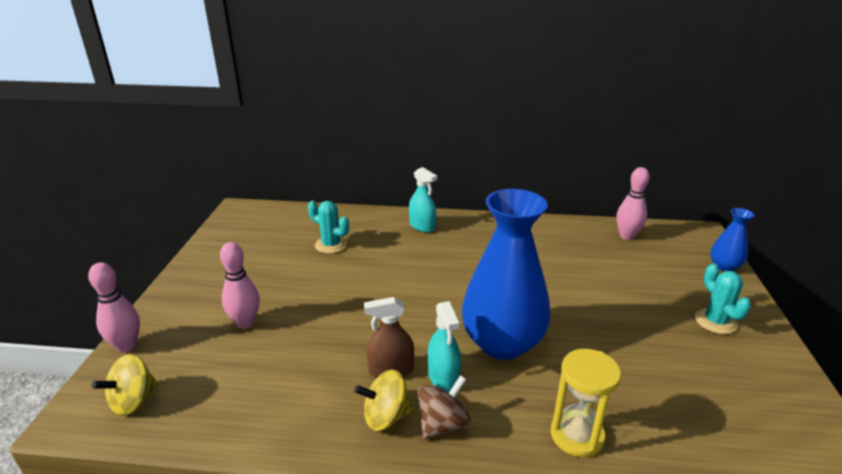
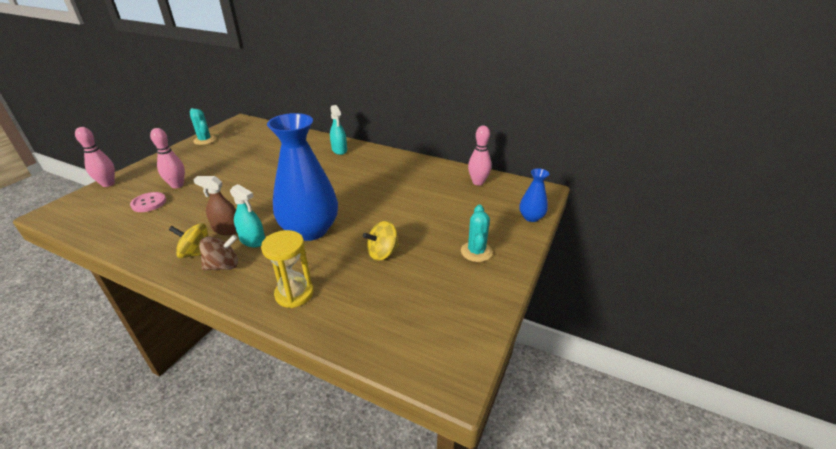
camera: 20 degrees right, 5 degrees up
yellow spinning top [92,354,158,416] -> yellow spinning top moved to [363,221,399,261]
turquoise cactus [308,201,349,254] -> turquoise cactus moved to [190,108,216,145]
turquoise spray bottle [428,301,461,392] -> turquoise spray bottle turned 60 degrees counterclockwise [230,184,265,247]
none -> pink button [130,192,166,212]

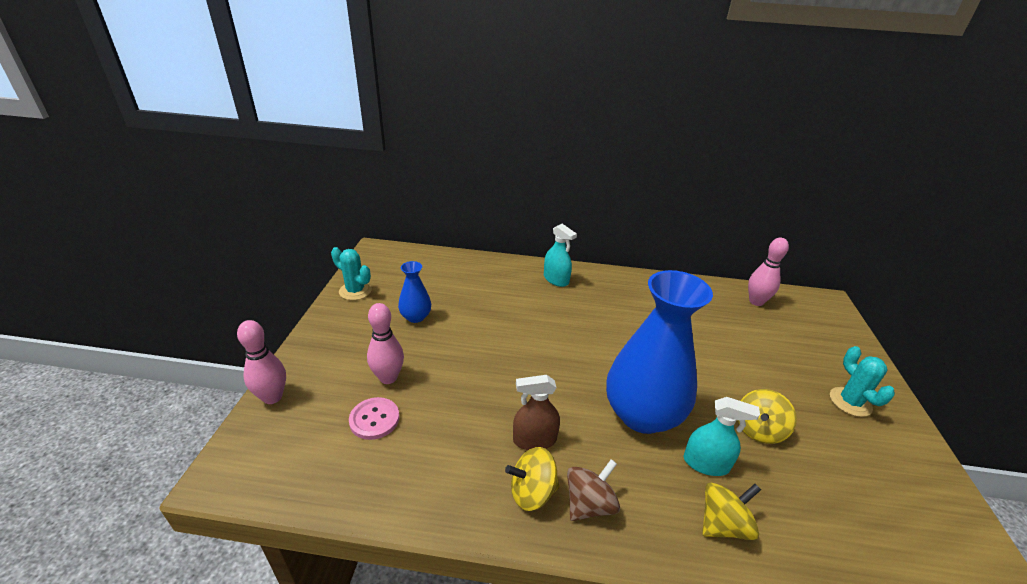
camera: 20 degrees left, 0 degrees up
turquoise spray bottle [230,184,265,247] -> turquoise spray bottle moved to [684,397,760,476]
yellow hourglass [261,230,314,308] -> yellow spinning top [702,483,761,540]
blue vase [519,168,549,222] -> blue vase moved to [398,261,431,323]

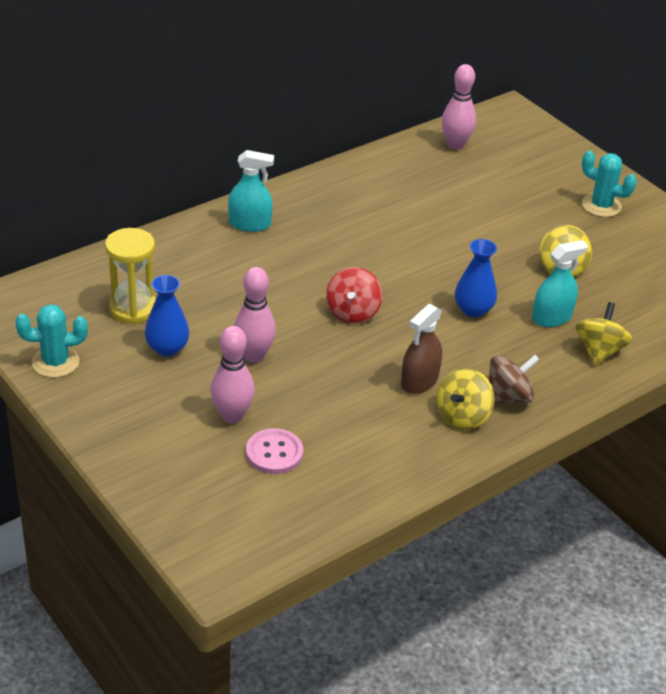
camera: 45 degrees left, 5 degrees up
pink bowling pin [237,320,286,404] -> pink bowling pin moved to [234,267,276,363]
brown spinning top [567,459,620,521] -> brown spinning top turned 60 degrees clockwise [489,355,540,403]
blue vase [606,270,713,434] -> blue vase [455,239,497,317], size x0.46
none -> yellow hourglass [105,228,156,324]
none -> red spinning top [326,267,382,324]

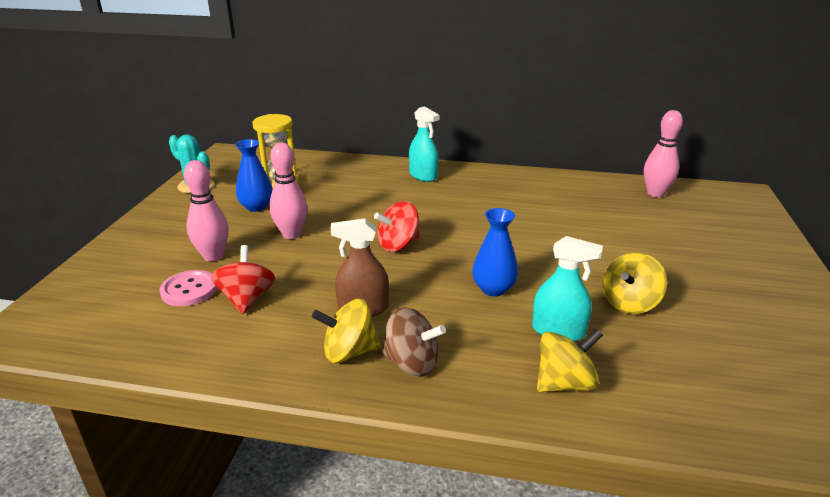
camera: 50 degrees right, 10 degrees down
turquoise cactus [582,151,637,217] -> none
none -> red spinning top [211,245,275,314]

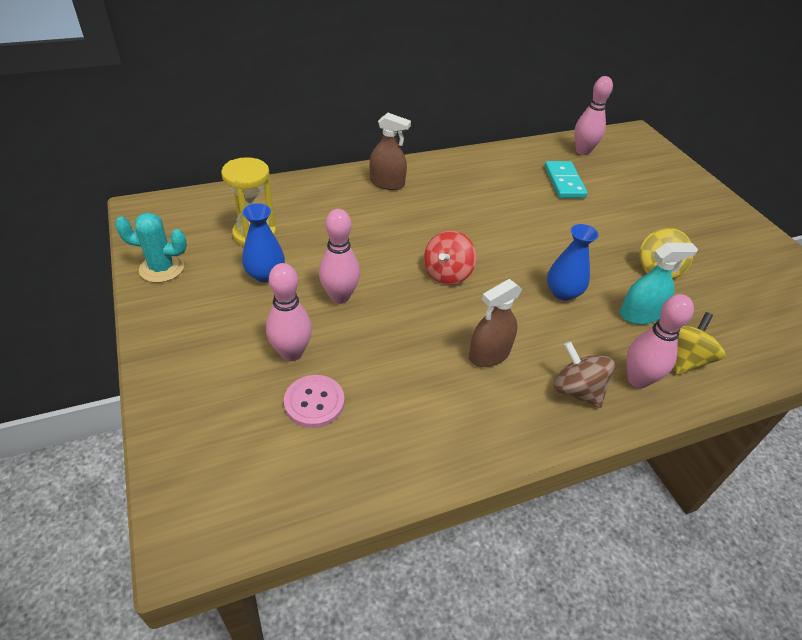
camera: 35 degrees left, 15 degrees up
red spinning top [211,245,275,314] -> none
yellow spinning top [312,299,381,363] -> none
brown spinning top [382,307,446,377] -> brown spinning top turned 120 degrees counterclockwise [554,341,615,408]
turquoise spray bottle [409,106,439,182] -> brown spray bottle [370,113,411,190]
none -> turquoise domino [545,161,588,198]
none -> pink bowling pin [626,294,694,388]

